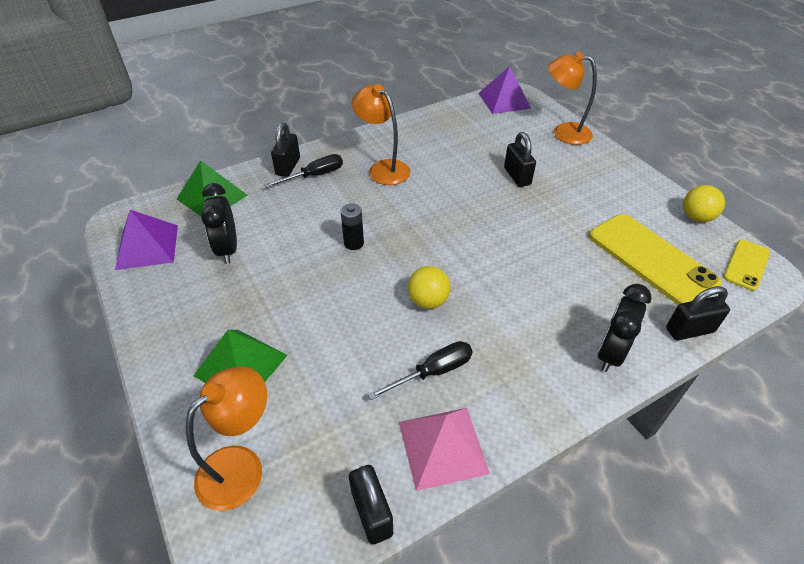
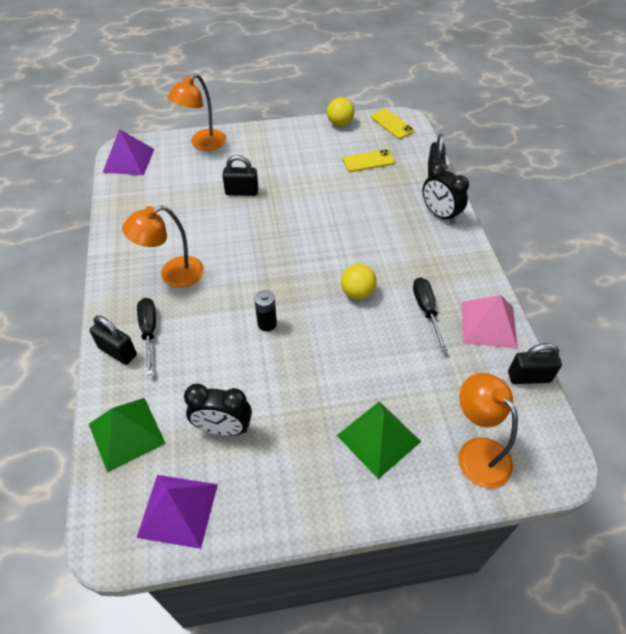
camera: 70 degrees left, 5 degrees up
yellow phone [589,214,722,305] -> yellow phone [343,149,395,172], size x0.54

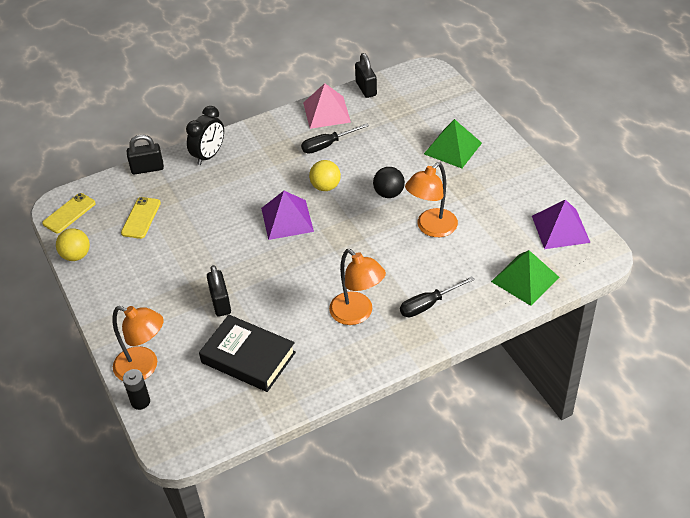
camera: 105 degrees left, 5 degrees down
black padlock [90,315,137,365] -> none
purple pyramid [102,129,154,175] -> purple pyramid moved to [261,191,314,240]
black clock [184,384,252,436] -> none
black battery [254,290,277,331] -> black battery moved to [123,369,150,410]
yellow phone [343,149,395,172] -> yellow phone turned 45 degrees clockwise [121,197,161,239]
orange lamp [459,373,518,488] -> orange lamp moved to [405,162,458,237]
none -> black book [199,315,296,392]
none -> black ball [373,167,405,198]

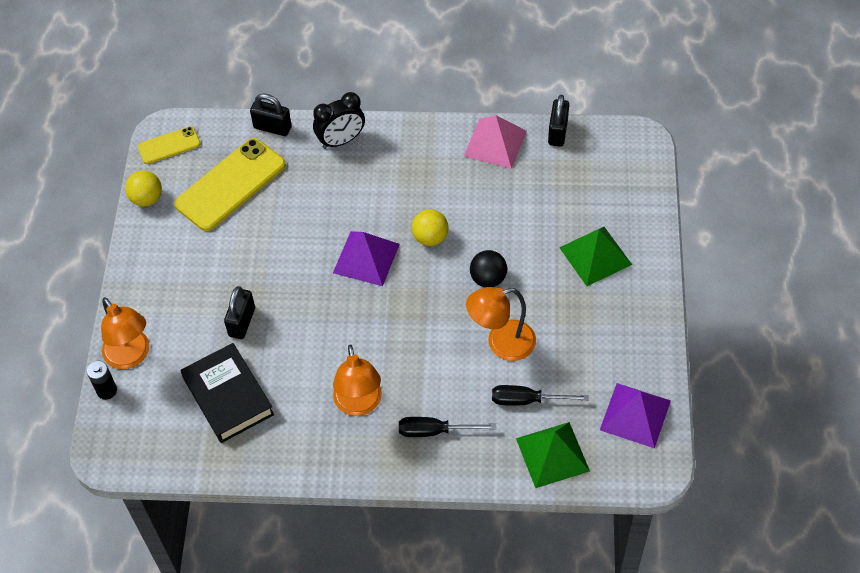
camera: 30 degrees right, 10 degrees up
yellow phone [121,197,161,239] -> yellow phone [174,138,286,231], size x1.87
black screwdriver [301,123,369,154] -> black screwdriver moved to [492,385,589,406]

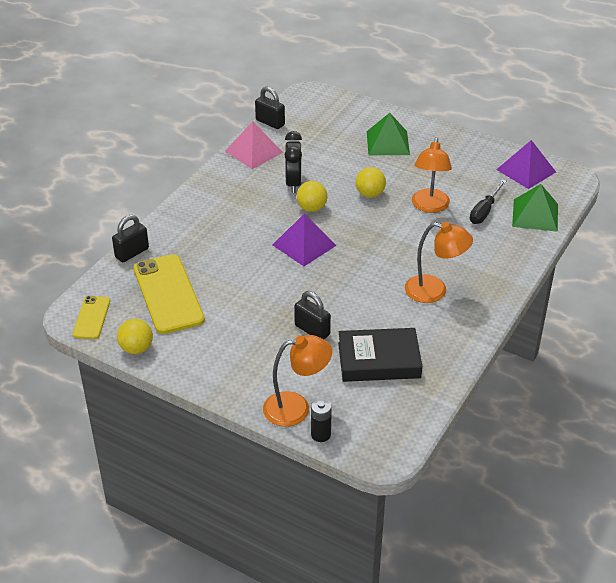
camera: 65 degrees left, 15 degrees down
black clock [313,92,365,149] -> black clock moved to [285,131,302,193]
black screwdriver [399,417,496,437] -> none
black ball [470,250,507,287] -> yellow ball [356,167,386,198]

